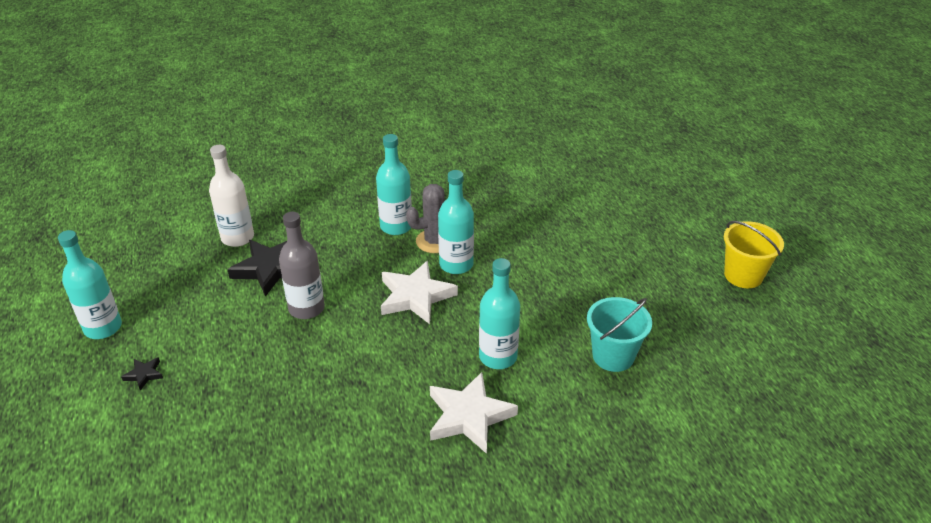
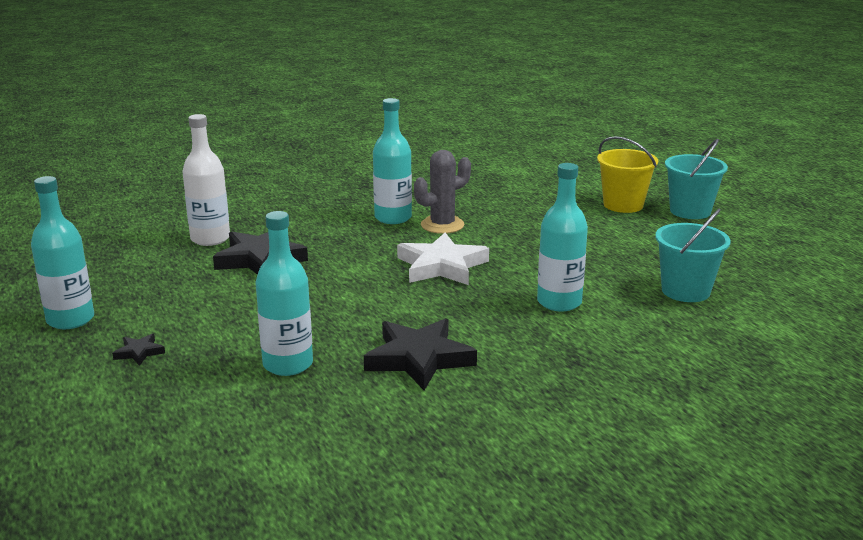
camera: 10 degrees left, 15 degrees down
grey bottle [279,212,325,319] -> none
white star [430,372,518,454] -> none
turquoise bottle [438,170,474,274] -> turquoise bottle moved to [256,211,313,376]
yellow bucket [724,221,784,288] -> yellow bucket moved to [597,136,658,213]
none -> black star [364,318,477,391]
none -> turquoise bucket [665,139,728,219]

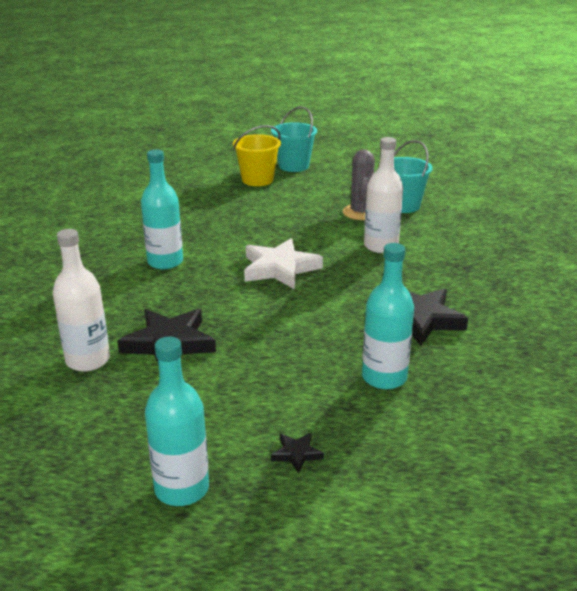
camera: 60 degrees left, 5 degrees up
grey cactus [414,150,471,234] -> grey cactus moved to [343,149,375,220]
turquoise bottle [537,163,588,311] -> white bottle [364,137,403,253]

